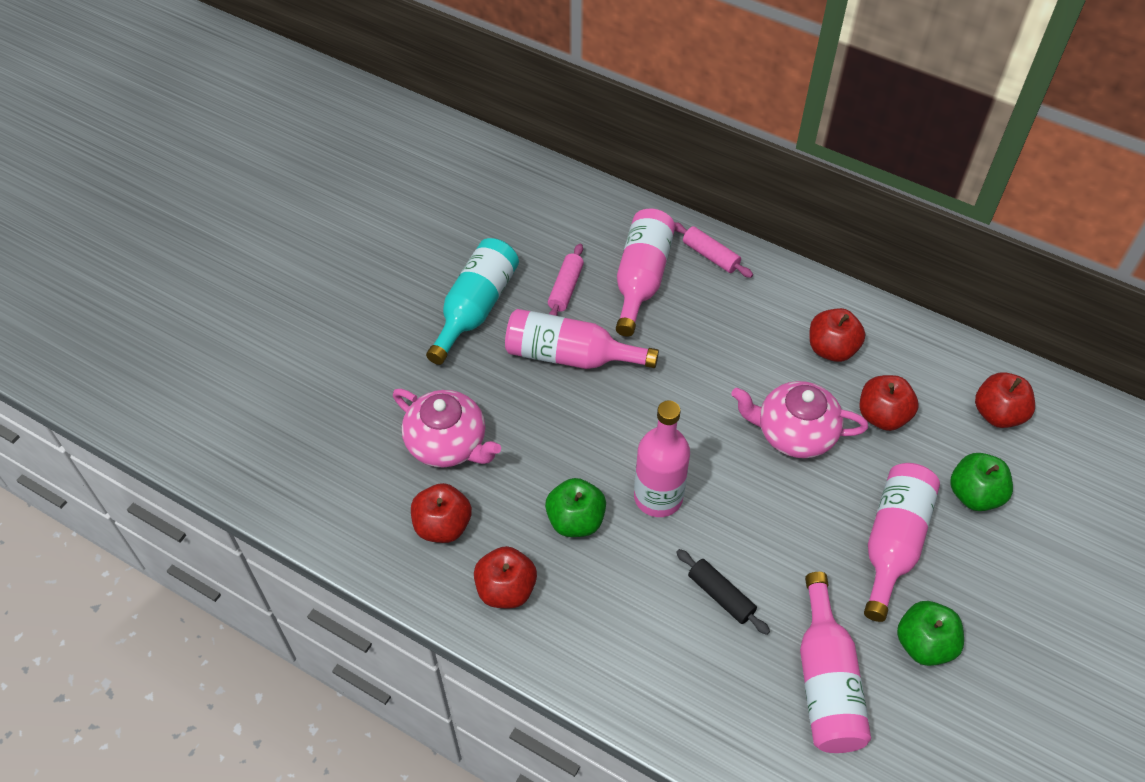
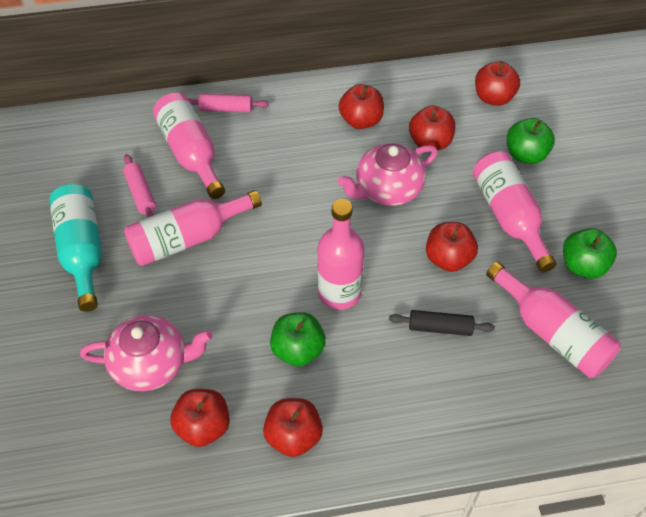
camera: 40 degrees left, 0 degrees up
none -> red apple [426,222,478,272]

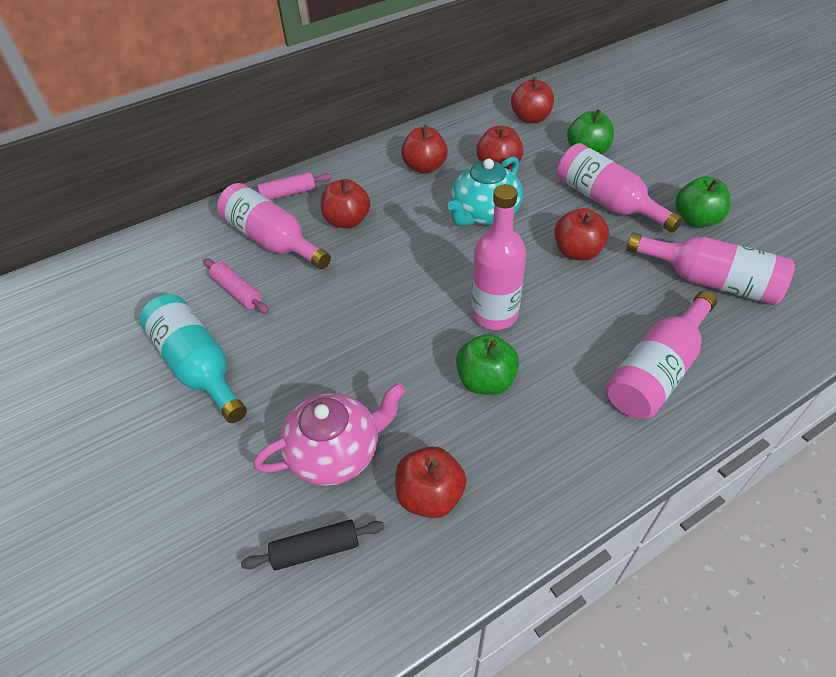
camera: 20 degrees left, 5 degrees down
pink bottle [124,190,262,266] -> pink bottle moved to [606,291,717,419]
red apple [263,398,323,457] -> red apple moved to [321,179,370,229]
pink teapot [338,143,438,206] -> turquoise teapot [447,156,523,226]
black rolling pin [389,310,495,336] -> black rolling pin moved to [241,519,384,571]

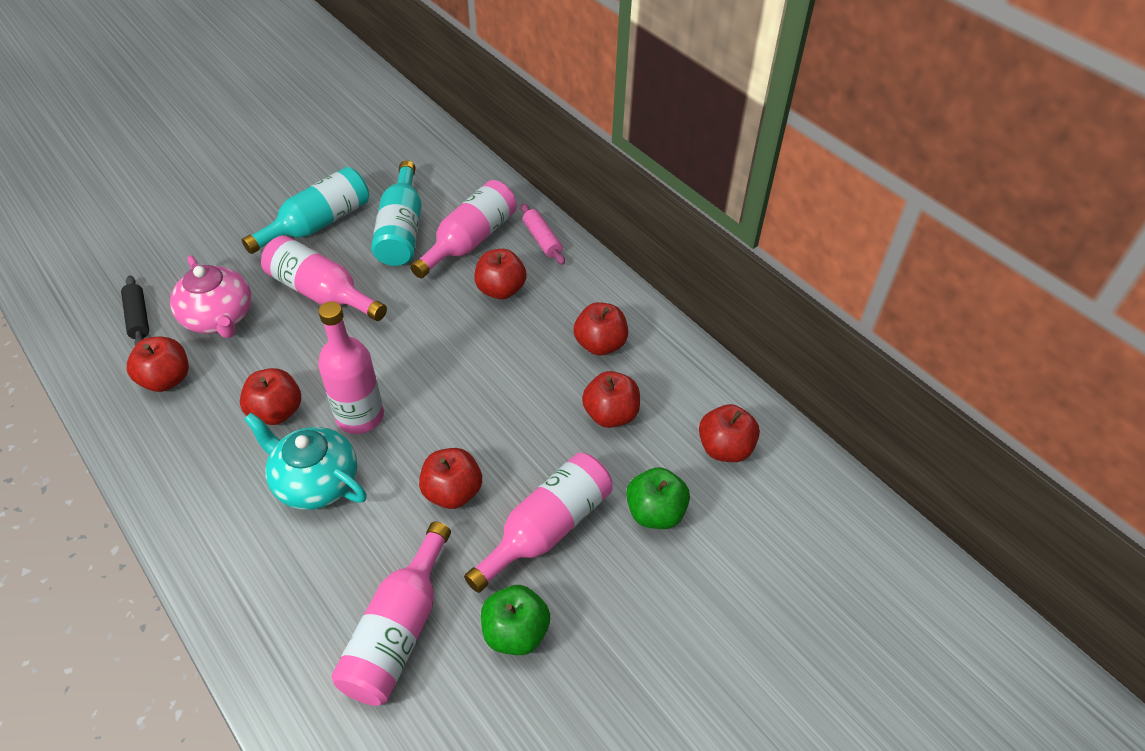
camera: 80 degrees right, 0 degrees up
pink rolling pin [204,258,269,314] -> turquoise bottle [371,160,421,266]
turquoise teapot [447,156,523,226] -> turquoise teapot moved to [244,413,367,510]
green apple [456,334,519,395] -> red apple [240,368,301,425]
pink bottle [606,291,717,419] -> pink bottle moved to [261,235,387,321]

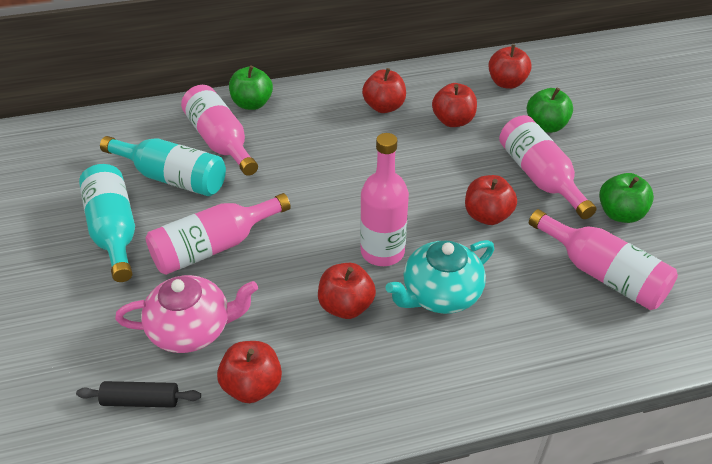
camera: 65 degrees left, 5 degrees down
red apple [474,249,527,299] -> none
pink rolling pin [521,203,565,265] -> green apple [229,65,273,110]

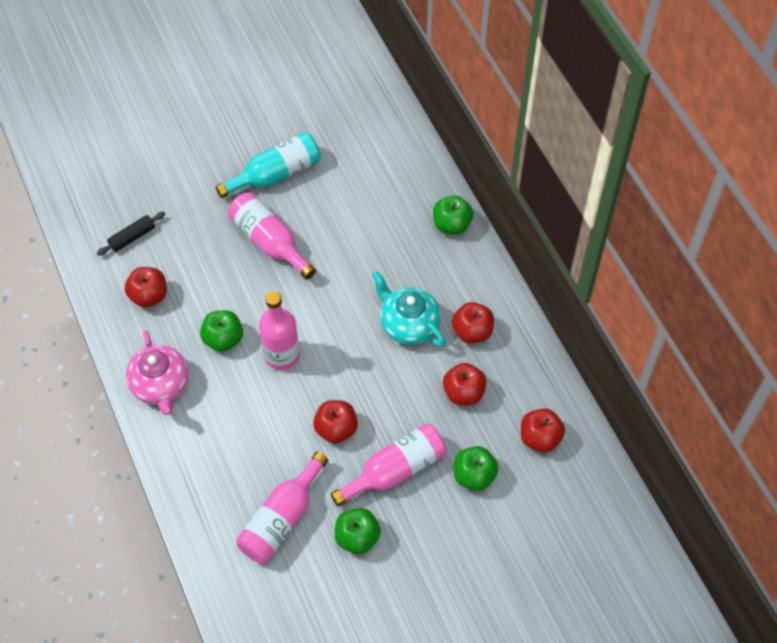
camera: 80 degrees right, 15 degrees up
black rolling pin [76,381,201,408] -> black rolling pin turned 60 degrees clockwise [97,212,165,256]
turquoise bottle [100,136,226,196] -> none
pink teapot [115,275,258,353] -> pink teapot moved to [126,330,189,415]
pink bottle [181,85,258,176] -> none
red apple [318,263,376,319] -> green apple [200,310,243,352]
turquoise teapot [385,240,494,314] -> turquoise teapot moved to [372,271,446,347]

